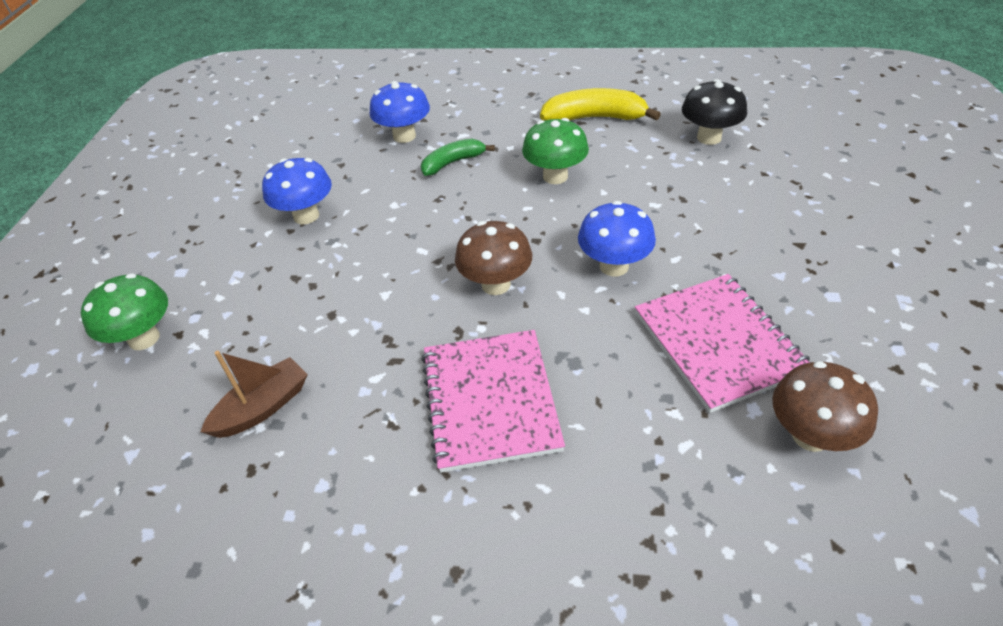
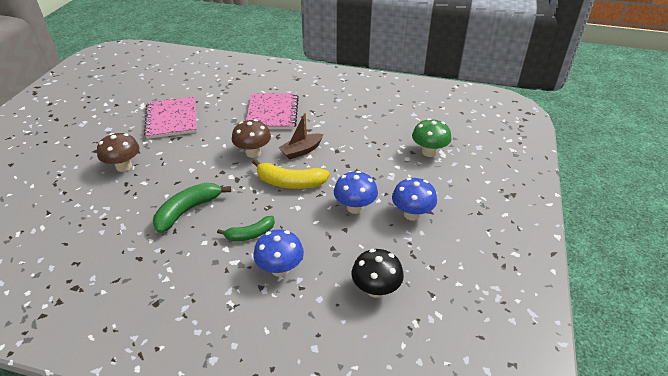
camera: 175 degrees left, 5 degrees down
brown boat [201,351,308,438] -> brown boat moved to [278,112,323,160]
green mushroom [522,118,589,184] -> green banana [153,183,231,233]
yellow banana [540,88,661,121] -> yellow banana moved to [252,159,330,189]
blue mushroom [578,201,656,276] -> blue mushroom moved to [392,178,437,221]
black mushroom [682,79,747,145] -> black mushroom moved to [351,249,404,298]
brown mushroom [772,361,878,452] -> brown mushroom moved to [97,133,140,172]

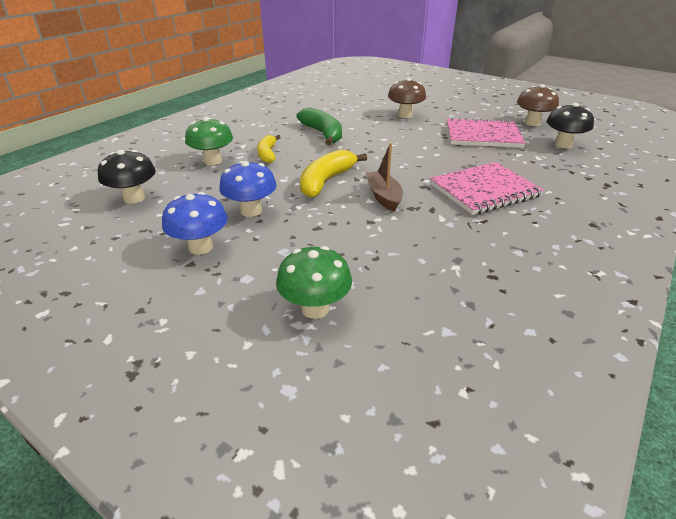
camera: 110 degrees right, 5 degrees down
green banana [217,216,275,241] -> yellow banana [257,135,281,163]
brown mushroom [232,119,271,158] -> brown mushroom moved to [517,84,559,126]
pink notebook [246,93,299,129] -> pink notebook turned 45 degrees counterclockwise [429,162,544,215]
blue mushroom [254,229,304,277] -> green mushroom [185,117,233,165]
none -> black mushroom [546,103,594,148]

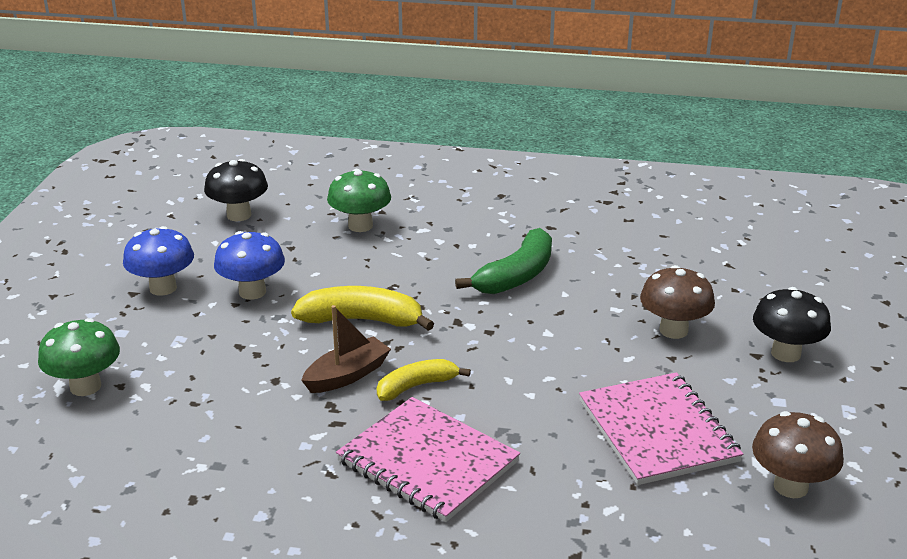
camera: 65 degrees right, 5 degrees down
yellow banana [257,135,281,163] -> yellow banana moved to [377,359,471,401]
black mushroom [546,103,594,148] -> black mushroom moved to [753,287,831,362]

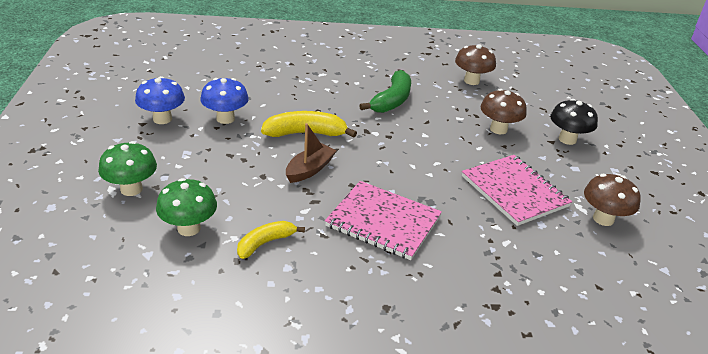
camera: 15 degrees left, 5 degrees up
black mushroom [204,159,268,221] -> none
green mushroom [327,169,391,232] -> green mushroom moved to [156,178,217,236]
yellow banana [377,359,471,401] -> yellow banana moved to [237,221,305,259]
none -> brown mushroom [455,44,496,85]

